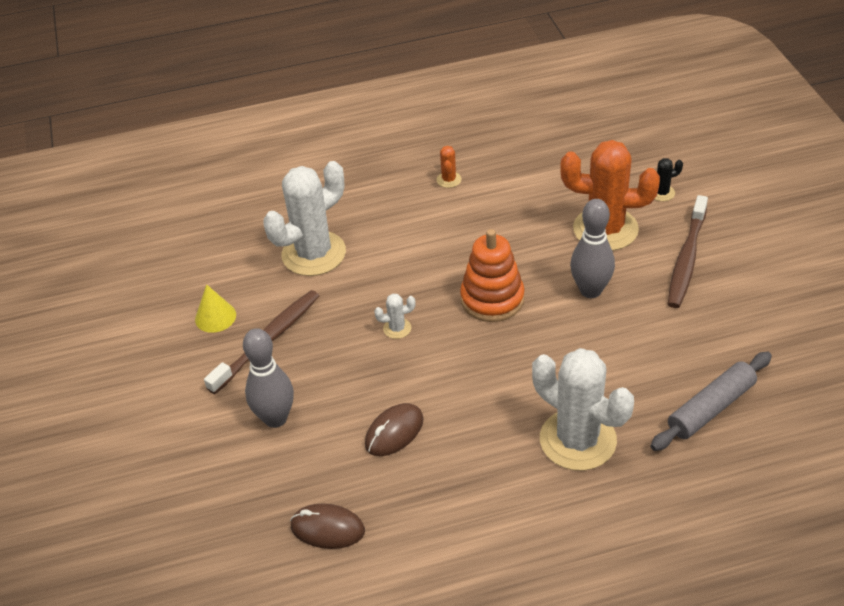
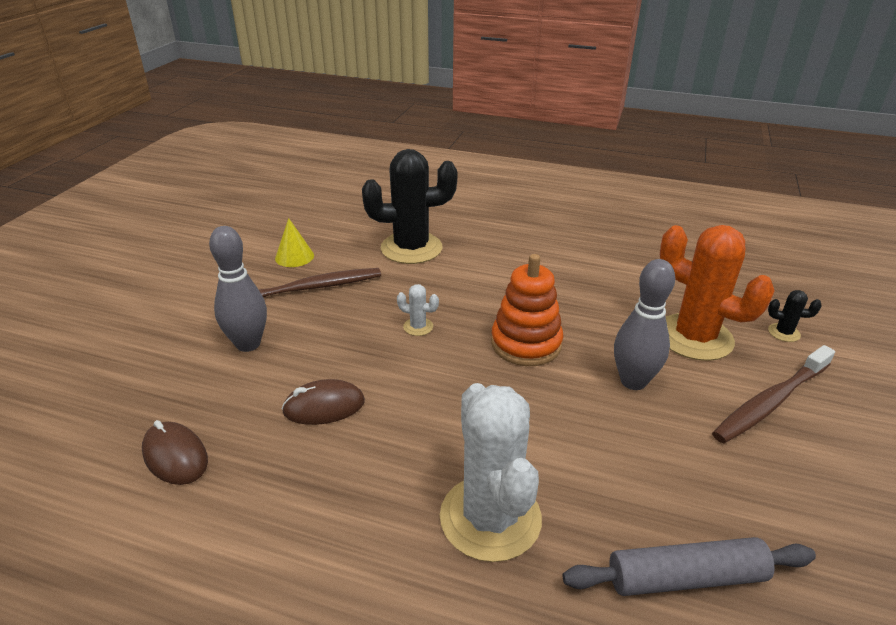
camera: 30 degrees right, 10 degrees down
white cactus [263,161,346,276] -> black cactus [362,149,458,264]
orange cactus [436,146,461,188] -> none

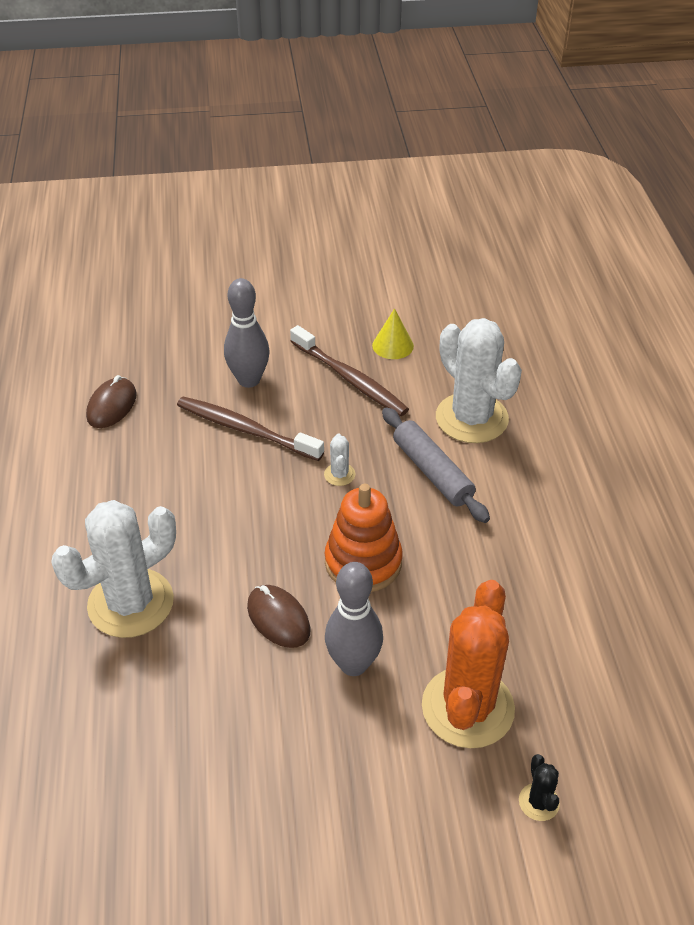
camera: 65 degrees right, 10 degrees up
brown mouse [282,379,365,425] -> brown mouse moved to [247,585,311,648]
black cactus [362,149,458,264] -> white cactus [436,318,522,443]
grey rolling pin [563,537,816,596] -> grey rolling pin moved to [382,407,490,523]
brown toothbrush [712,345,835,443] -> brown toothbrush moved to [177,397,324,461]

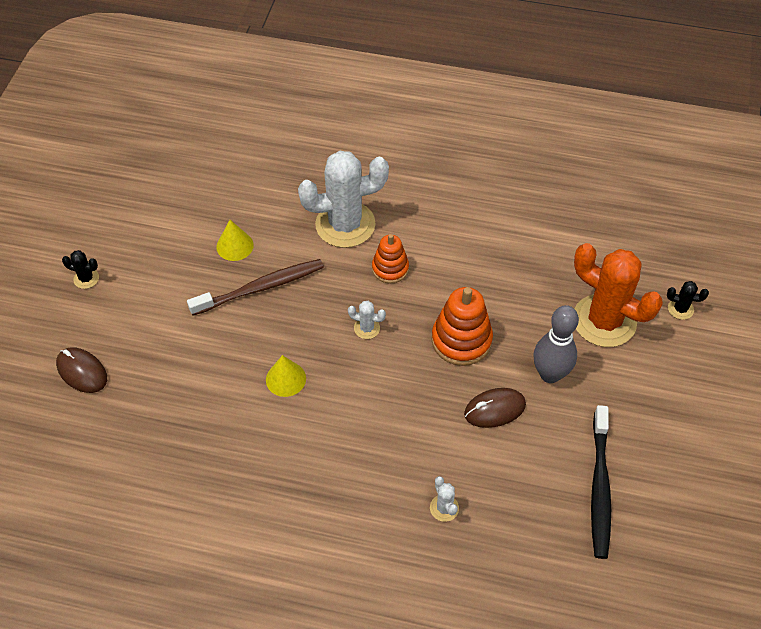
camera: 70 degrees left, 10 degrees up
white cactus [51,500,176,638] -> white cactus [430,476,459,522], size x0.41
brown mouse [86,375,137,428] -> brown mouse moved to [56,347,107,393]
brown toothbrush [177,397,324,461] -> yellow cone [266,355,306,397]
grey bowling pin [224,278,269,388] -> none
grey rolling pin [382,407,490,523] -> orange stacking toy [372,234,409,283]
none -> black cactus [62,250,99,289]
none -> black toothbrush [591,405,611,559]

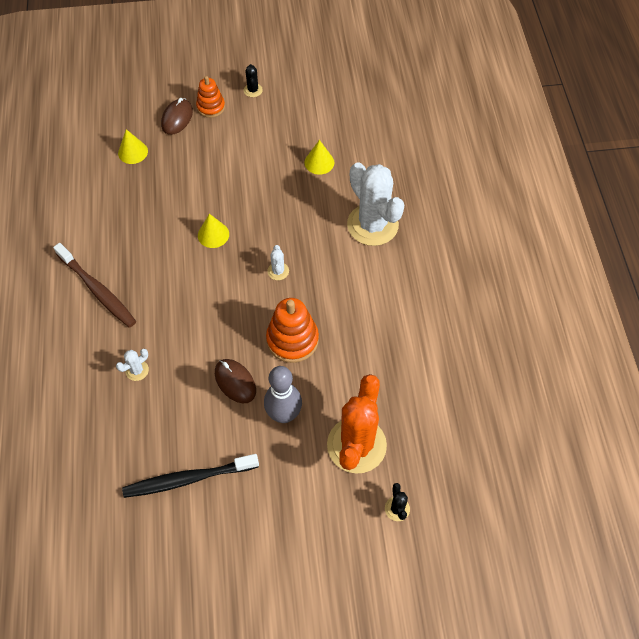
camera: 70 degrees right, 5 degrees up
brown toothbrush [187,259,324,316] -> brown toothbrush moved to [53,243,136,328]
orange stacking toy [372,234,409,283] -> orange stacking toy moved to [196,76,225,118]
none -> yellow cone [118,129,148,164]

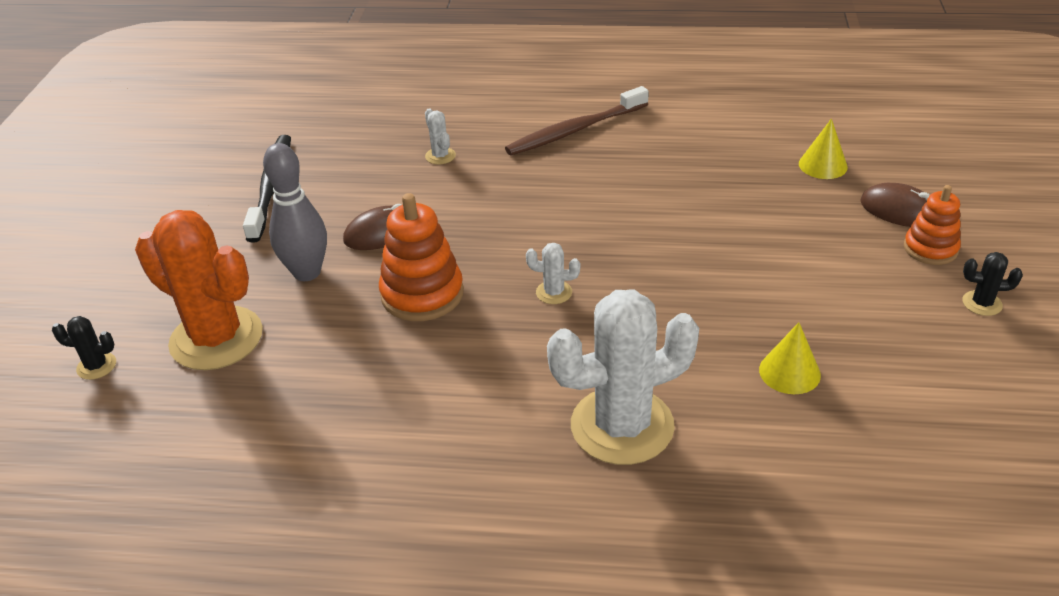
camera: 105 degrees right, 20 degrees down
yellow cone [198,214,229,248] -> none

